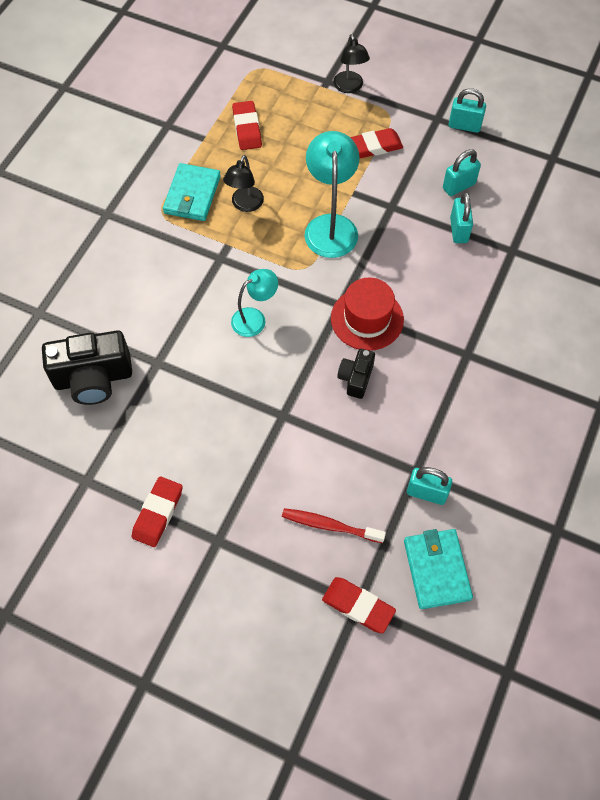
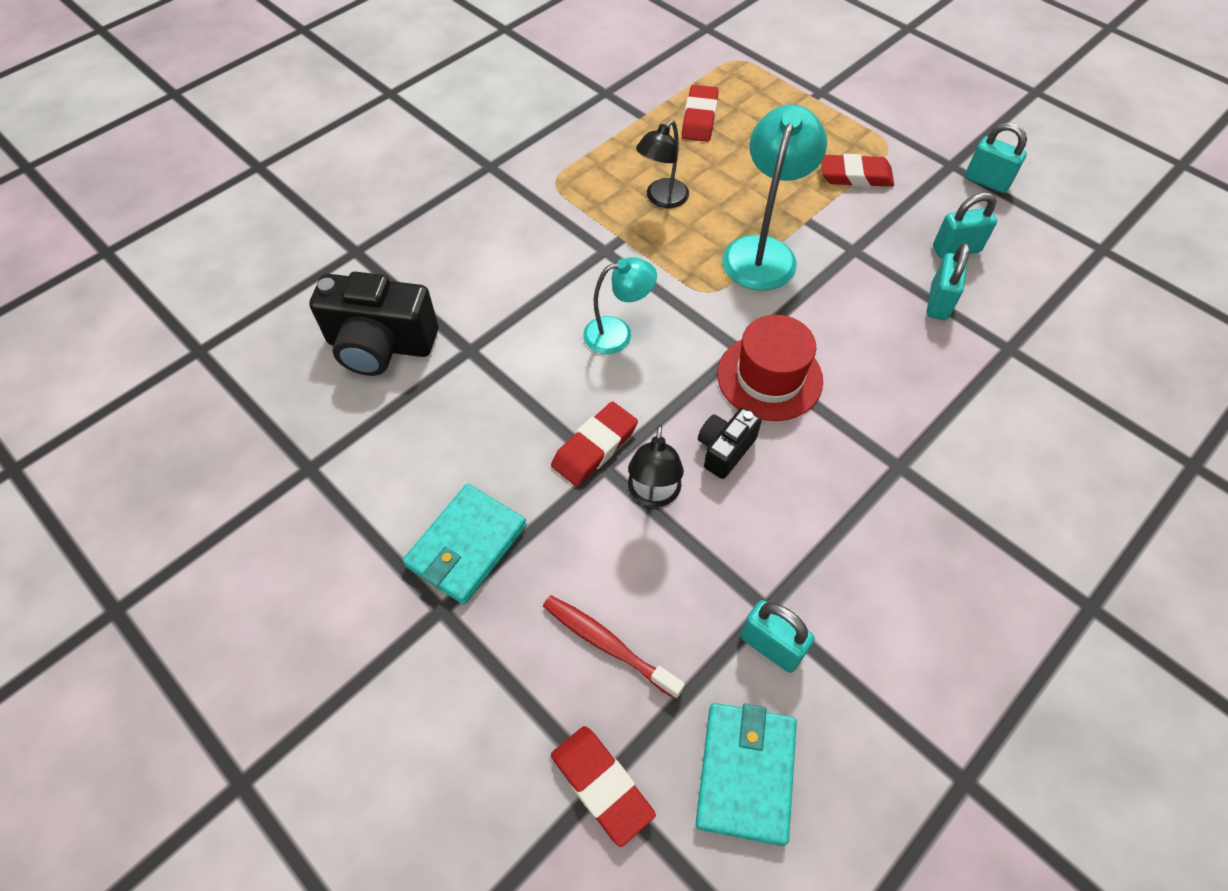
camera: 20 degrees right, 5 degrees down
red eraser [132,476,183,547] -> red eraser moved to [551,401,638,486]
turquoise wallet [163,163,221,221] -> turquoise wallet moved to [403,484,527,605]
black lamp [333,34,370,93] -> black lamp moved to [628,425,684,507]

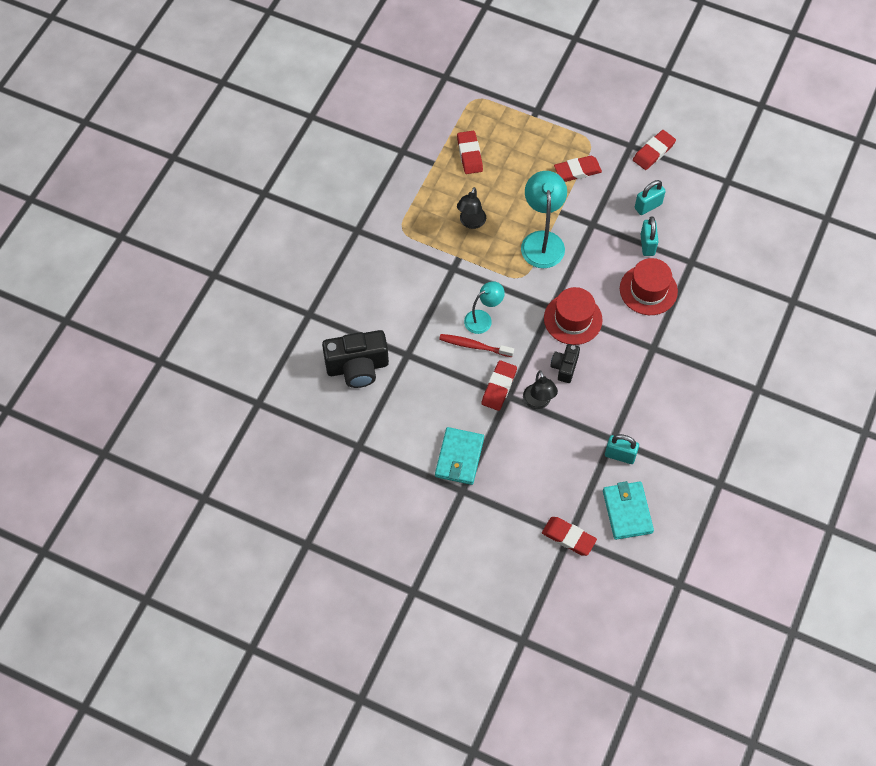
camera: 20 degrees left, 5 degrees up
red toothbrush [543,595,685,699] -> red toothbrush moved to [439,334,514,357]
turquoise padlock [965,122,1027,193] -> red eraser [633,130,676,170]
none -> red hat [620,258,678,315]

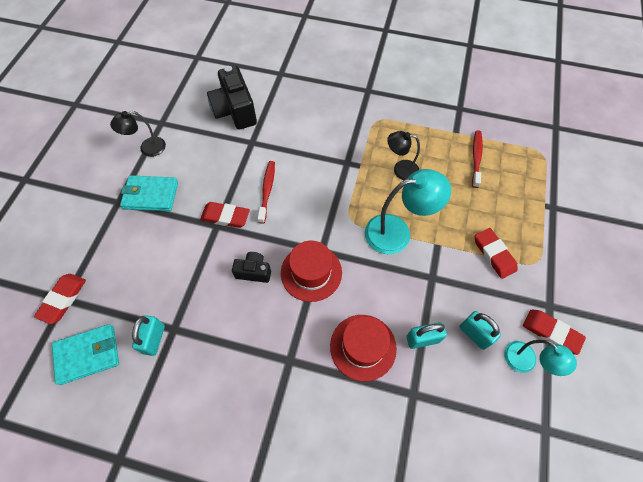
camera: 80 degrees right, 0 degrees up
red eraser [457,131,483,174] -> red toothbrush [472,130,483,188]
turquoise lamp [464,281,505,334] -> turquoise lamp moved to [504,340,577,376]
black lamp [523,370,558,409] -> black lamp moved to [110,111,166,157]

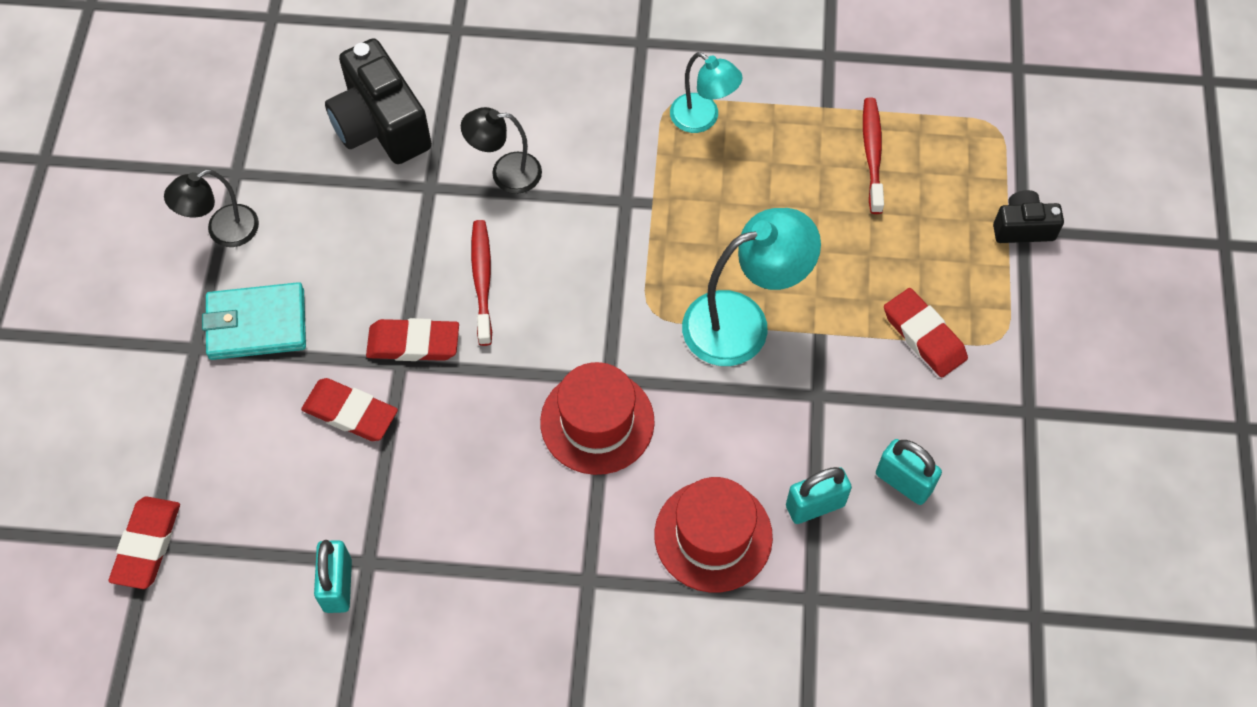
camera: 10 degrees left, 0 degrees up
turquoise wallet [52,324,119,385] -> none
black camera [232,252,271,283] -> black camera moved to [993,190,1064,243]
black lamp [387,131,420,180] -> black lamp moved to [461,107,542,194]
turquoise lamp [504,340,577,376] -> turquoise lamp moved to [670,52,743,133]
red eraser [523,310,586,355] -> red eraser moved to [301,378,398,441]

